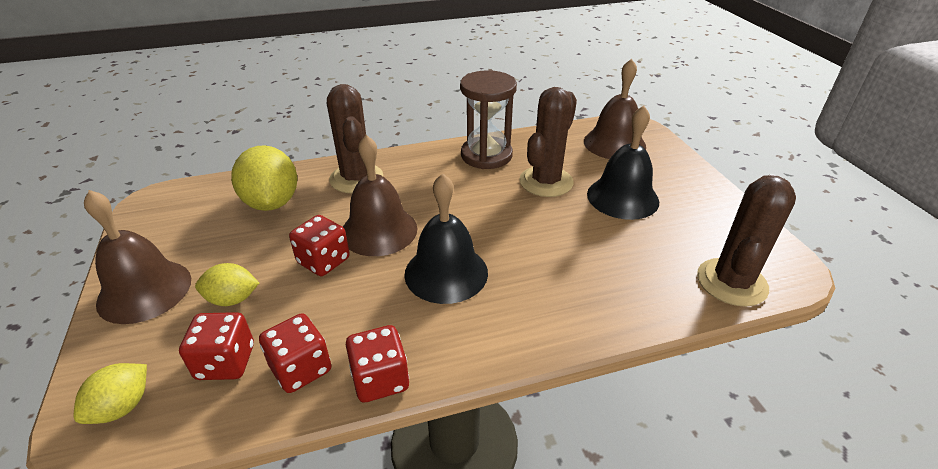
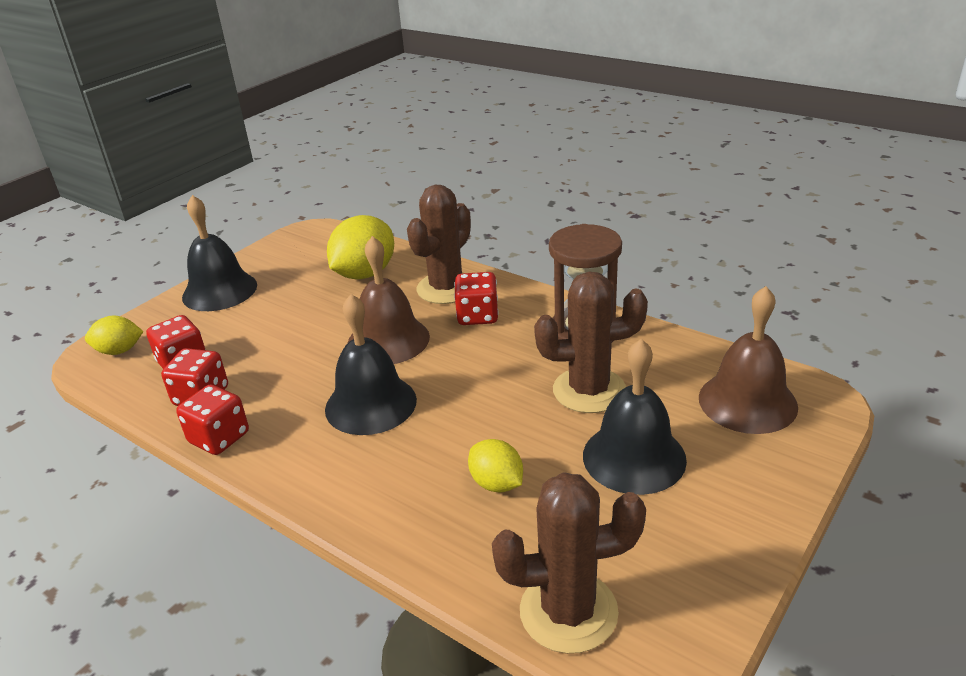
camera: 55 degrees right, 5 degrees down
brown bell [84,190,191,324] -> black bell [182,195,257,311]
yellow lemon [195,263,259,306] -> yellow lemon moved to [468,439,523,493]
red dice [289,215,350,276] -> red dice moved to [454,272,499,325]

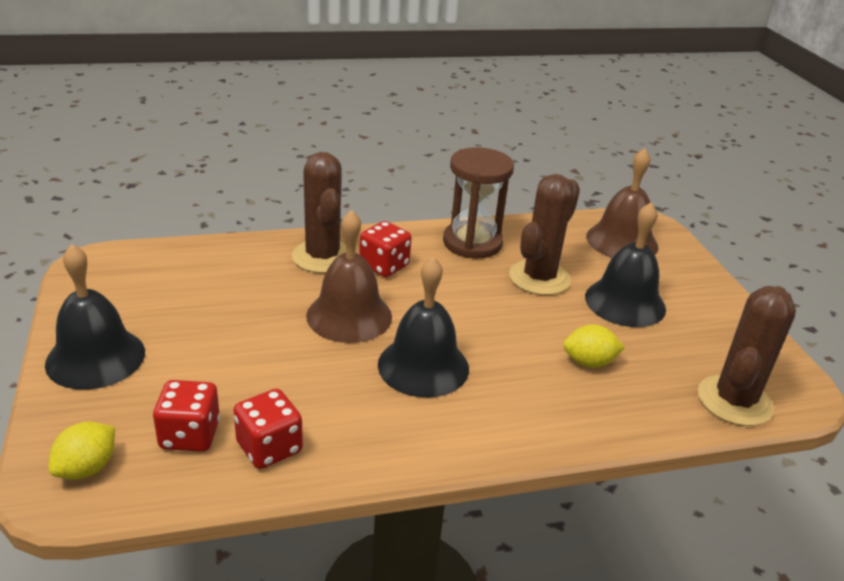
camera: 55 degrees left, 0 degrees up
red dice [176,385,249,455] -> none
yellow lemon [327,215,394,279] -> none

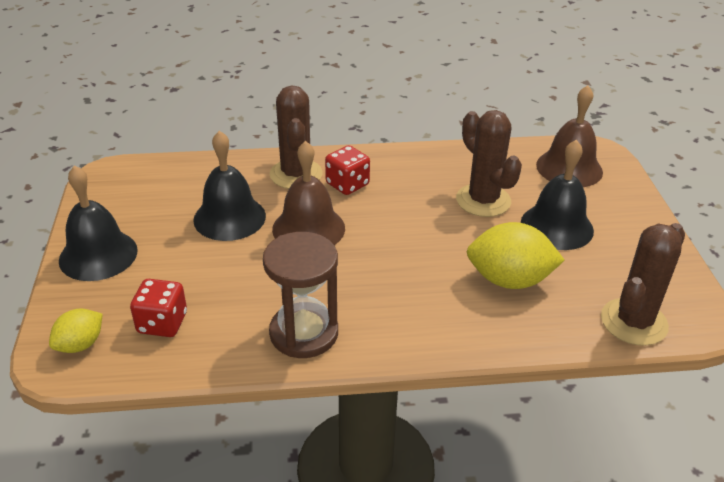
camera: 10 degrees right, 5 degrees up
red dice [233,389,303,469] -> none
black bell [378,257,469,398] -> black bell moved to [193,130,266,241]
brown hourglass [443,147,514,258] -> brown hourglass moved to [263,232,338,358]
brown cactus [509,174,580,295] -> brown cactus turned 75 degrees counterclockwise [456,110,522,217]
yellow lemon [563,324,625,368] -> yellow lemon [466,222,564,289], size x1.74

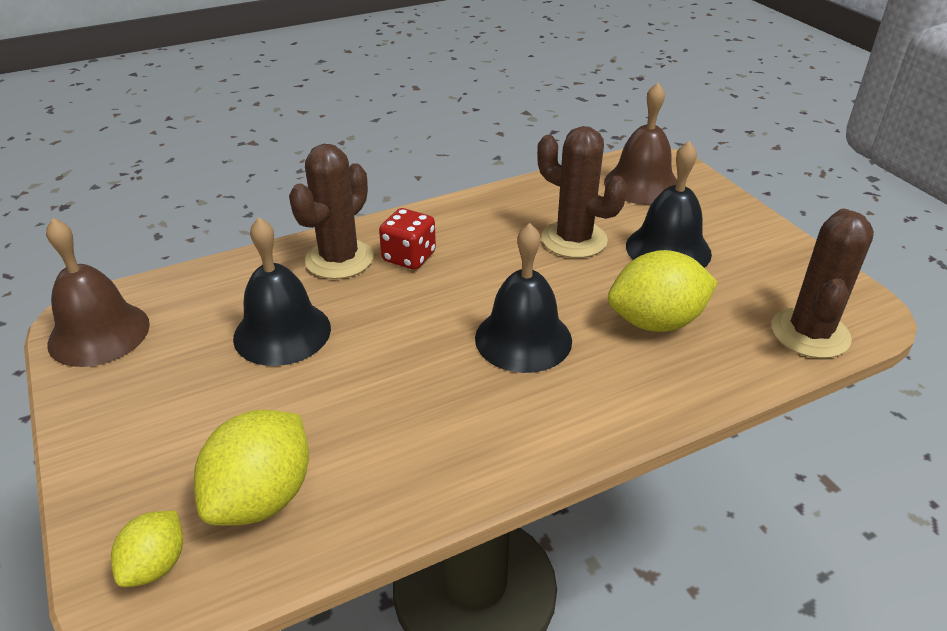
camera: 20 degrees left, 0 degrees up
black bell [59,165,138,281] -> black bell moved to [475,223,572,373]
red dice [130,279,187,337] -> yellow lemon [194,410,309,526]
brown hourglass [263,232,338,358] -> none
brown cactus [270,85,322,189] -> brown cactus turned 60 degrees clockwise [289,144,373,279]
brown bell [272,141,345,245] -> brown bell moved to [46,218,150,367]

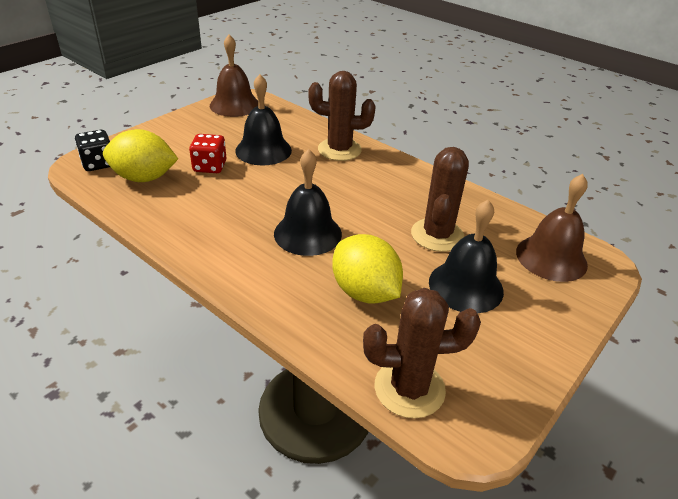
camera: 65 degrees right, 0 degrees up
yellow lemon [111,511,183,587] -> black dice [75,130,110,171]
red dice [379,208,436,270] -> red dice moved to [189,134,226,173]

